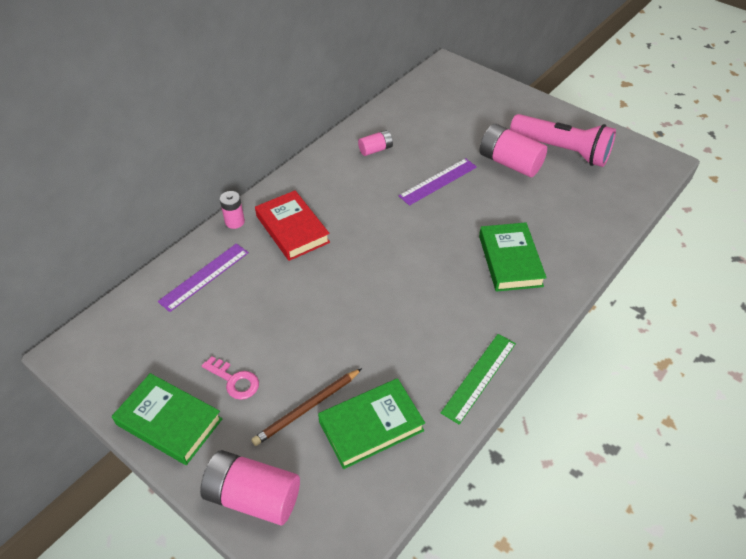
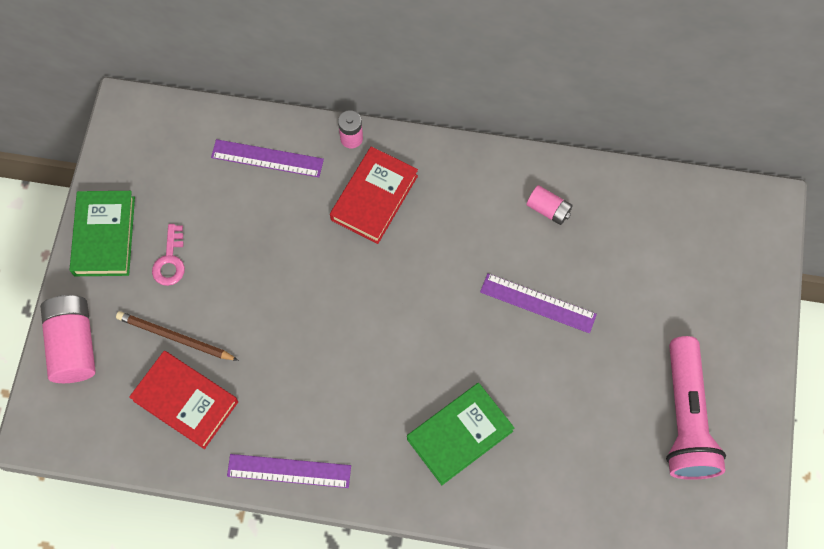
camera: 60 degrees right, 20 degrees up
green book [318,378,425,469] -> red book [129,351,238,449]
green ruler [441,334,516,424] -> purple ruler [227,454,351,488]
pink battery [479,124,547,177] -> none

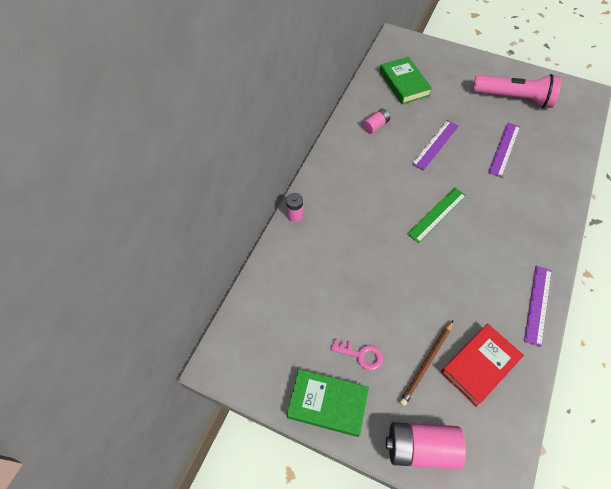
camera: 75 degrees left, 10 degrees down
purple ruler [211,139,324,177] -> purple ruler moved to [488,122,520,178]
red book [330,146,418,244] -> none
green book [407,383,514,485] -> green book moved to [379,57,432,104]
none -> green ruler [407,187,466,243]

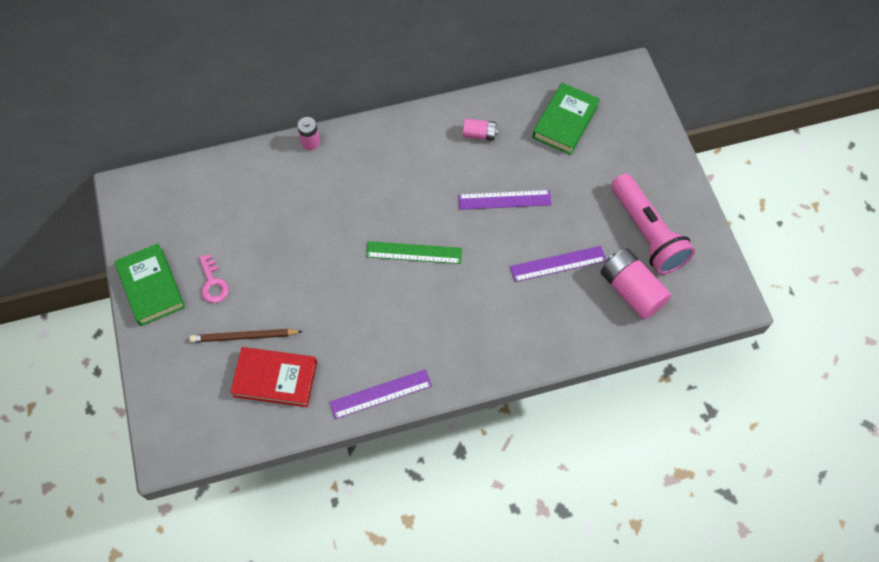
camera: 50 degrees right, 5 degrees up
pink battery [386,422,466,469] -> pink battery moved to [601,248,671,319]

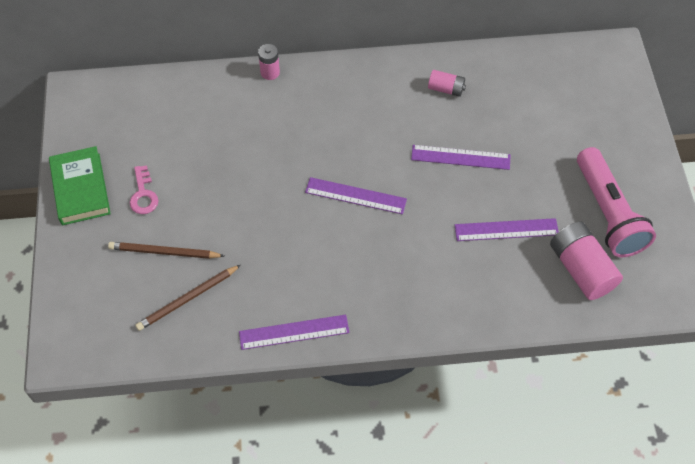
camera: 10 degrees right, 5 degrees down
red book [230,347,317,407] -> brown pencil [135,265,241,331]
green ruler [366,241,462,264] -> purple ruler [305,177,407,214]
green book [532,83,600,155] -> none

